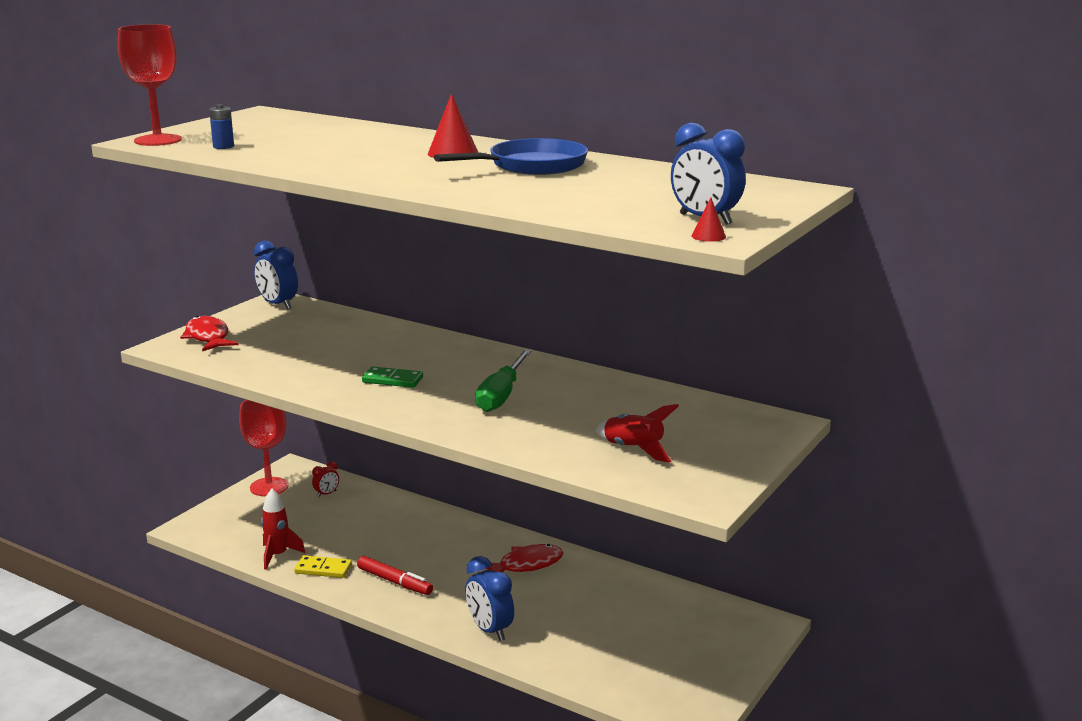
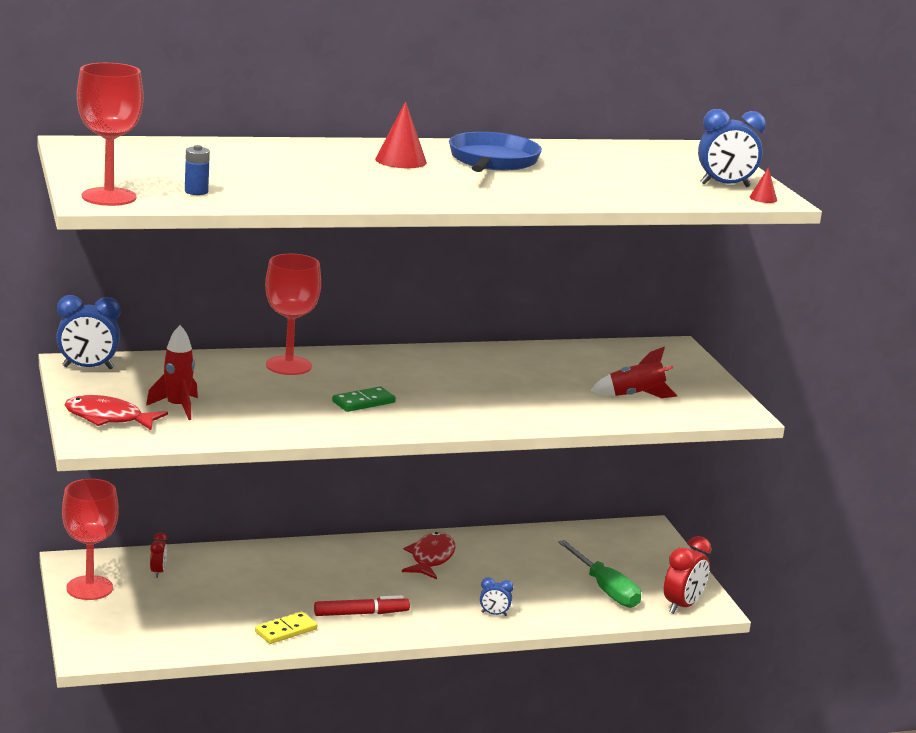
camera: 50 degrees left, 0 degrees up
red rocket [261,489,305,570] -> red rocket moved to [146,325,198,420]
blue clock [465,556,514,641] -> blue clock [480,577,514,616], size x0.54
green screwdriver [475,349,532,412] -> green screwdriver moved to [558,540,641,608]
none -> red goblet [265,254,321,375]
none -> red clock [664,536,711,614]

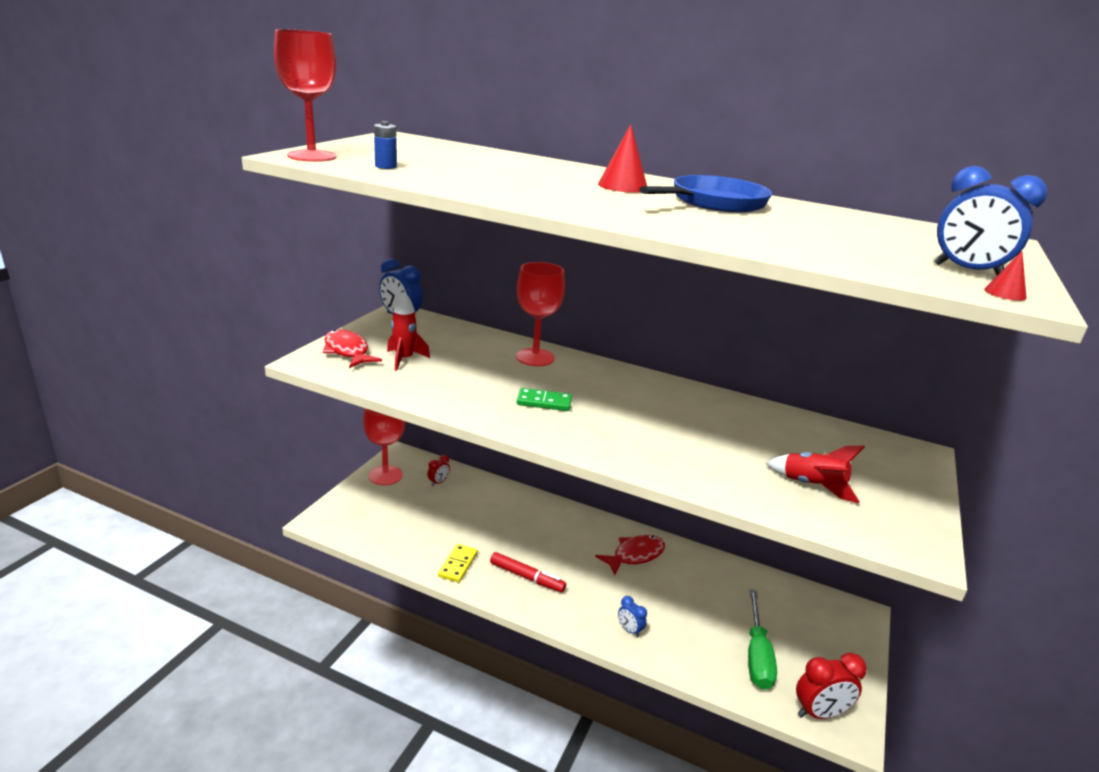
camera: 40 degrees right, 5 degrees up
yellow domino [255,612,317,644] -> yellow domino turned 75 degrees counterclockwise [438,544,478,583]

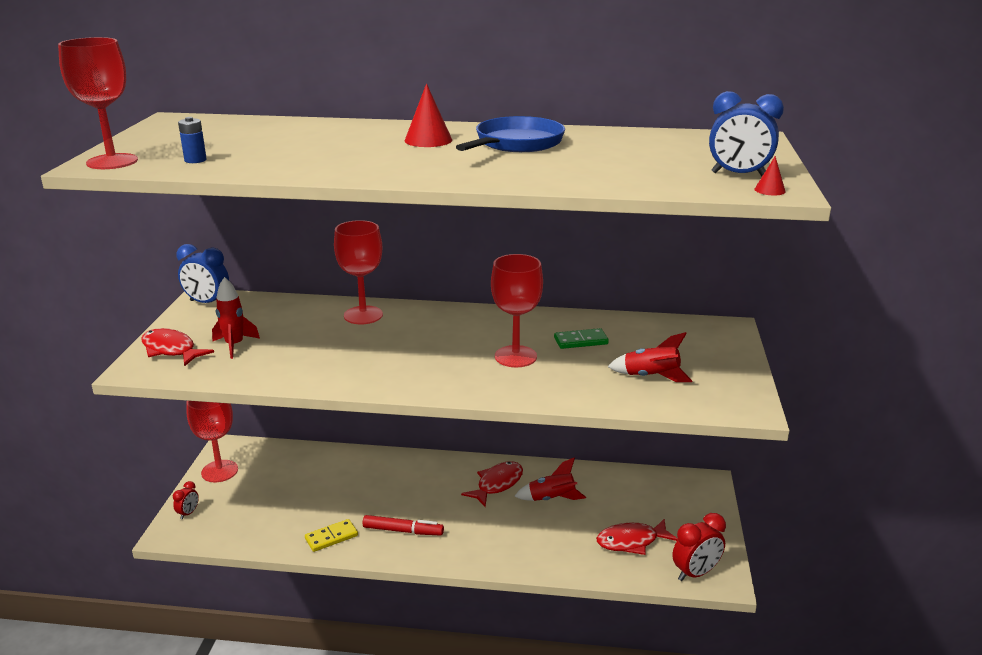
camera: 15 degrees left, 0 degrees up
red clock [427,455,450,486] -> red clock moved to [173,481,199,519]
yellow domino [438,544,478,583] -> yellow domino turned 60 degrees clockwise [305,519,358,552]
green domino [517,388,572,411] -> green domino moved to [554,328,609,349]
blue clock [618,596,647,637] -> none
green screwdriver [748,589,777,690] -> red fish [596,519,678,555]
none -> red goblet [491,254,543,367]
none -> red rocket [515,457,586,501]

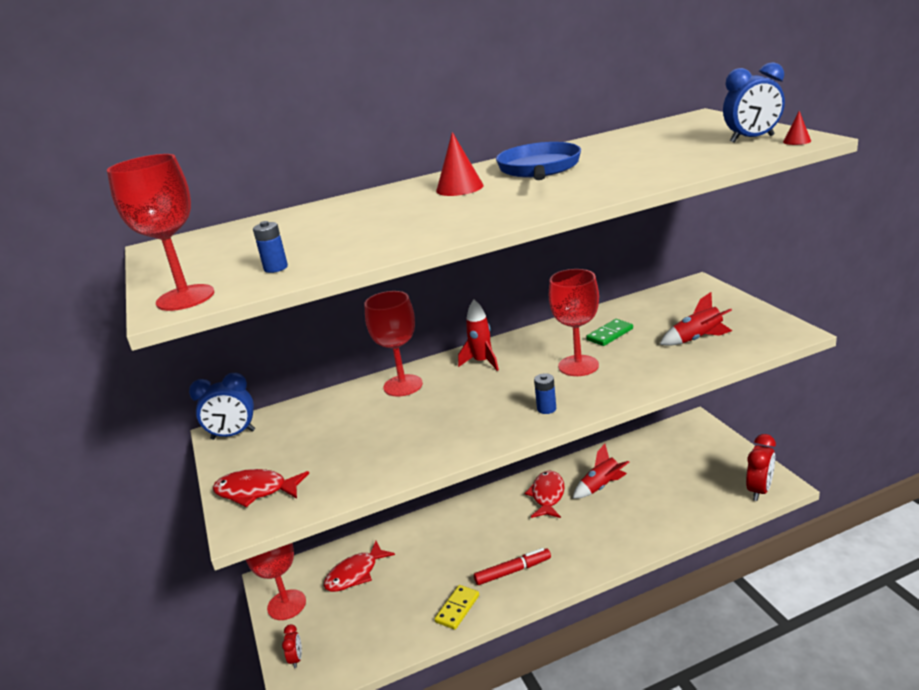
camera: 25 degrees left, 0 degrees up
red rocket [212,277,260,359] -> red rocket moved to [458,300,499,371]
red fish [596,519,678,555] -> red fish moved to [324,541,395,592]
none -> blue battery [534,373,556,414]

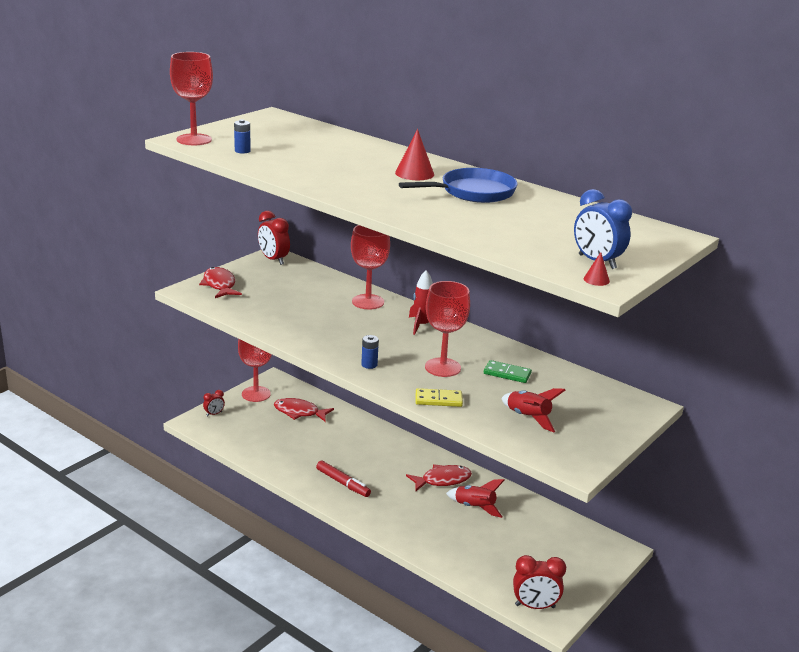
camera: 55 degrees right, 0 degrees up
blue clock [189,373,255,440] -> red clock [258,211,290,265]
yellow domino [435,585,479,630] -> yellow domino moved to [416,388,463,407]

